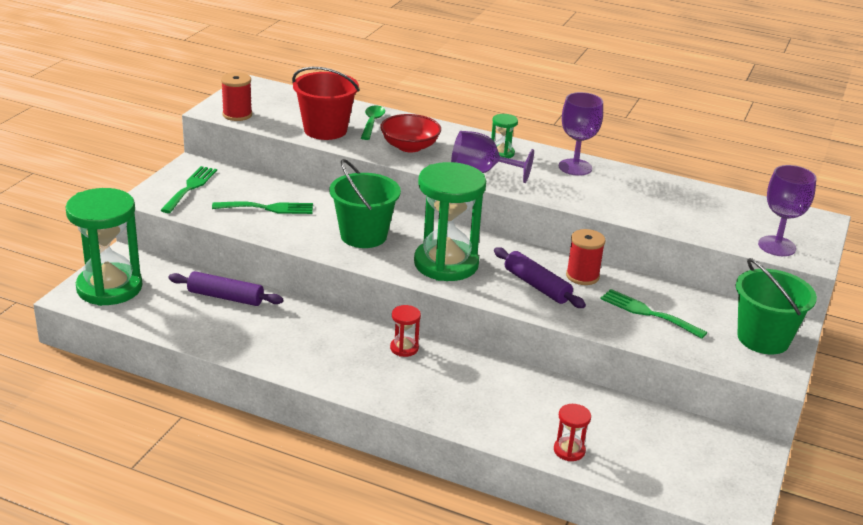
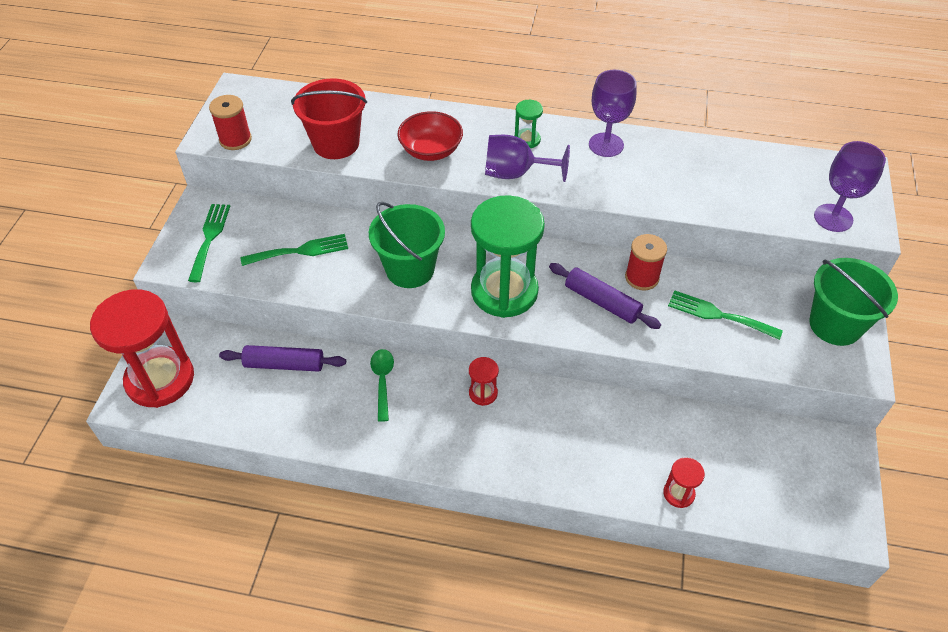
camera: 10 degrees left, 20 degrees up
green hourglass [65,188,143,306] -> red hourglass [90,289,194,408]
green spoon [361,105,385,140] -> green spoon moved to [370,349,394,422]

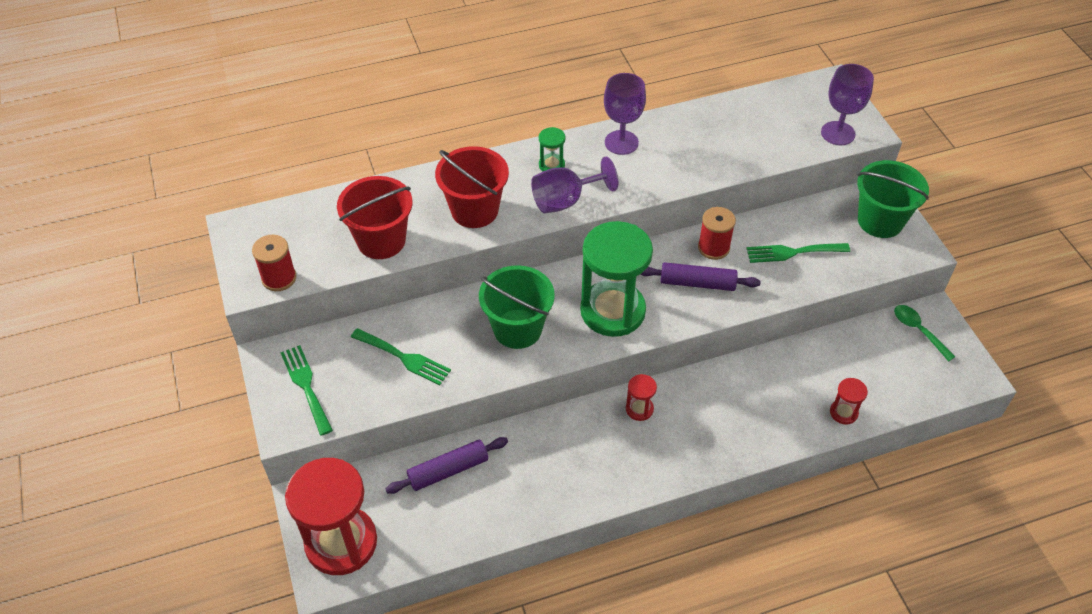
camera: 30 degrees left, 0 degrees up
green fork [240,234,348,266] -> green fork turned 75 degrees clockwise [351,328,451,385]
green spoon [370,349,394,422] -> green spoon moved to [894,305,955,361]
red bowl [397,111,463,161] -> red bucket [435,146,509,228]

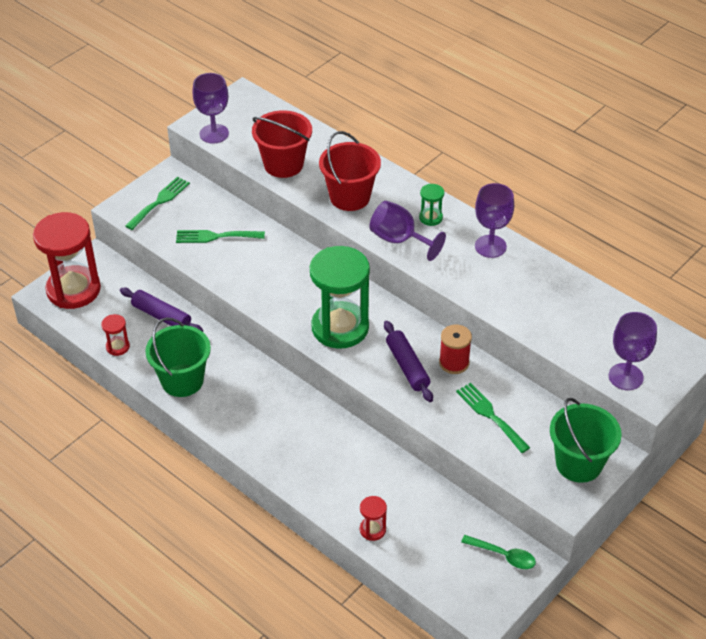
camera: 60 degrees right, 5 degrees down
red spool [252,235,296,291] -> purple goblet [192,73,229,144]
green fork [351,328,451,385] -> green fork turned 90 degrees clockwise [176,230,265,243]
green bucket [479,265,555,349] -> green bucket moved to [146,317,211,397]
red hourglass [626,374,657,421] -> red hourglass moved to [101,314,130,356]
green spoon [894,305,955,361] -> green spoon turned 90 degrees clockwise [461,535,536,569]

